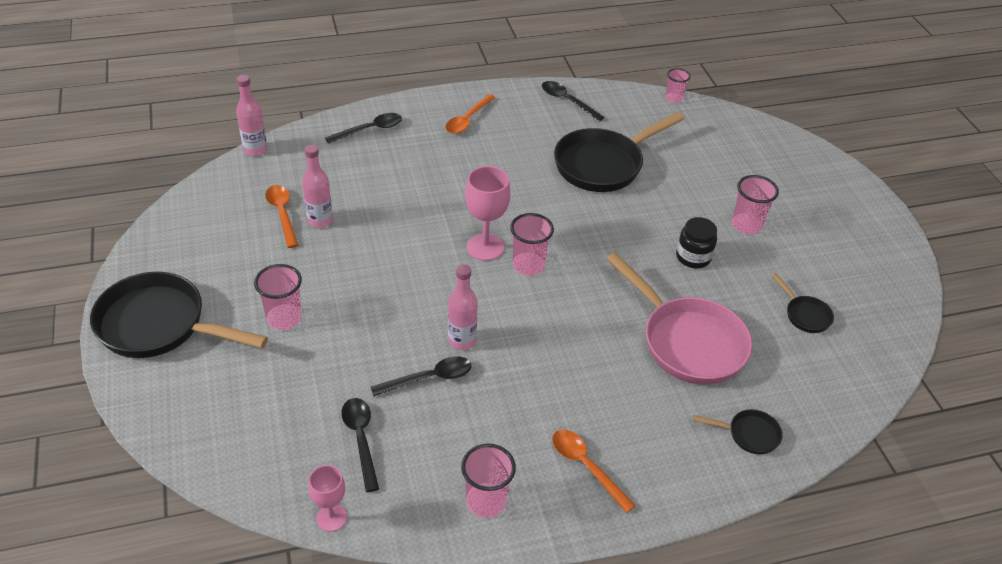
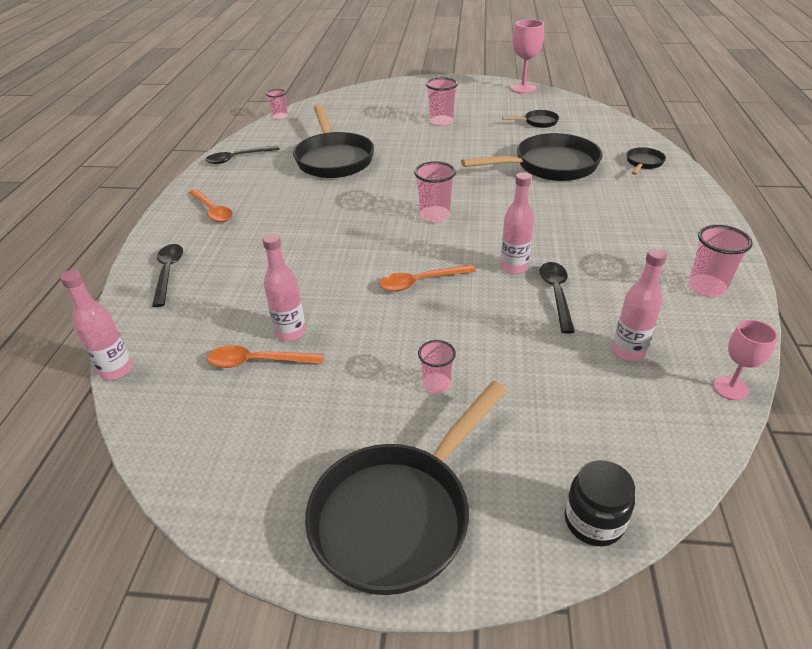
camera: 65 degrees left, 5 degrees down
pink cup [254,264,302,330] -> pink cup [418,340,456,394], size x0.65
black spoon [341,398,379,492] -> pink bottle [612,248,667,361]
pink goblet [465,166,510,261] -> pink goblet moved to [511,19,544,94]
orange spoon [552,430,636,513] -> orange spoon moved to [379,265,476,292]
pink pan [606,253,753,385] -> black pan [461,133,603,181]
black jar [676,217,717,268] -> black jar moved to [564,460,635,546]

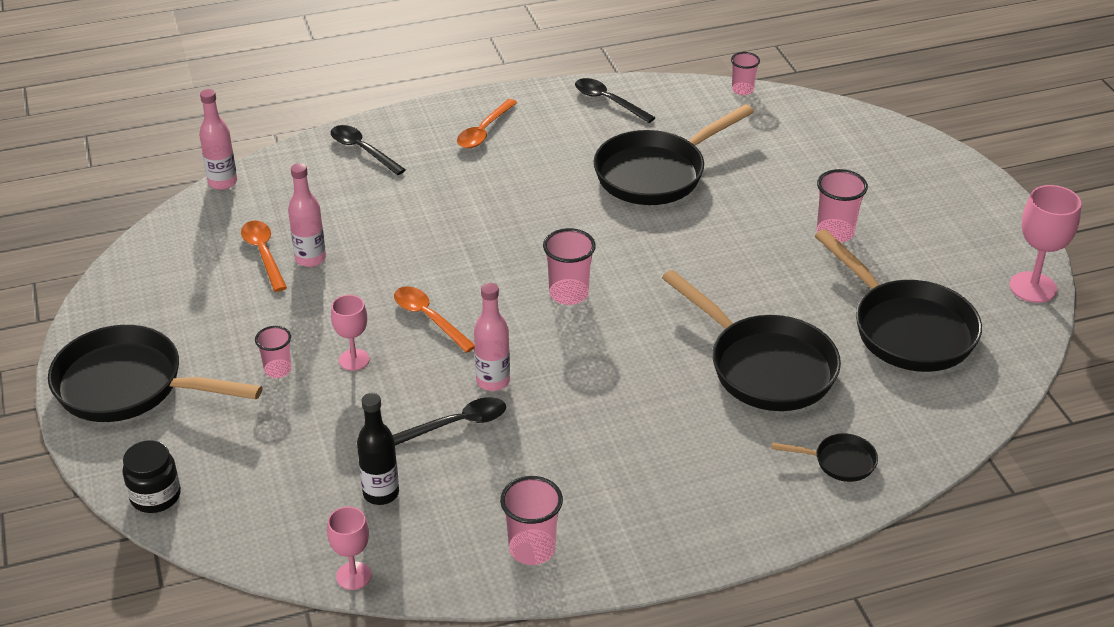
camera: 65 degrees right, 0 degrees up
black spoon [152,244,183,307] -> black spoon turned 105 degrees counterclockwise [331,125,406,175]
black pan [502,110,559,128] -> black pan [815,229,982,372], size x2.21
pink bottle [612,248,667,361] -> black bottle [357,393,399,505]
none -> pink goblet [331,295,369,371]

